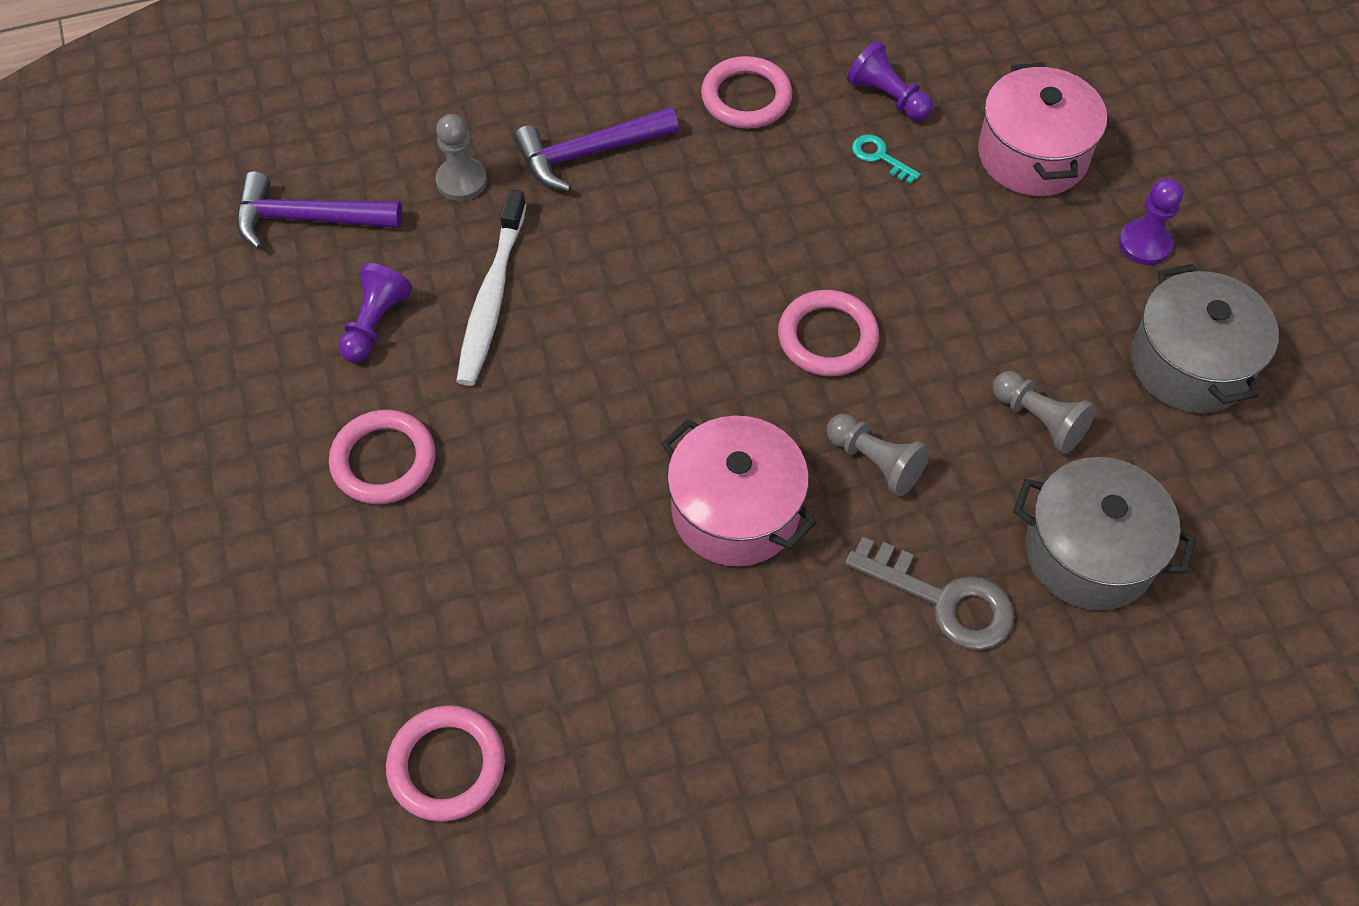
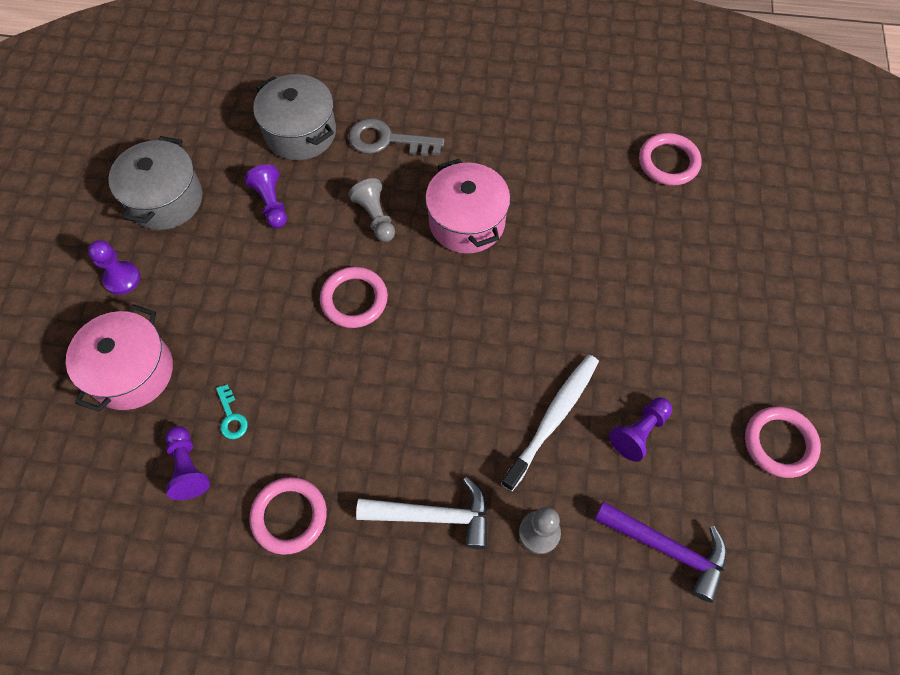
camera: 155 degrees left, 5 degrees up
pink ring [329,410,436,504] -> pink ring moved to [745,406,821,478]
purple hammer [514,107,679,192] -> white hammer [356,477,488,549]
grey key [845,537,1014,650] -> grey key turned 45 degrees counterclockwise [349,118,444,156]
grey pawn [993,371,1096,454] -> purple pawn [244,164,287,228]

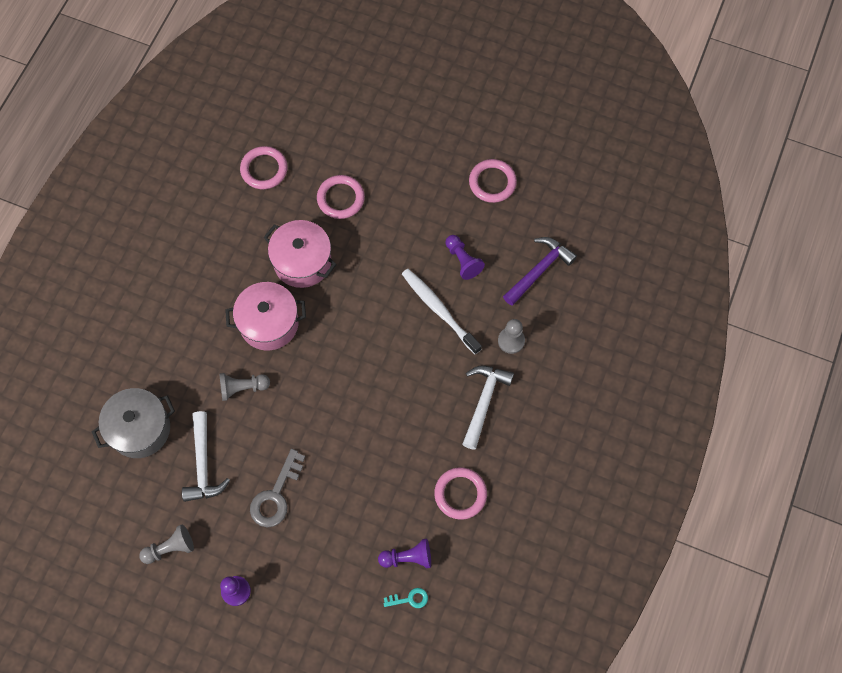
camera: 75 degrees left, 5 degrees up
pink pot [66,304,173,412] -> pink pot moved to [264,220,337,288]
grey pot [108,136,203,230] -> grey pawn [139,525,194,564]
turquoise key [216,384,248,439] -> turquoise key moved to [383,588,428,608]
purple pawn [244,164,287,228] -> white hammer [182,411,230,502]
pink ring [320,267,388,328] -> pink ring moved to [317,175,365,219]
grey key [349,118,444,156] -> grey key moved to [250,449,305,527]

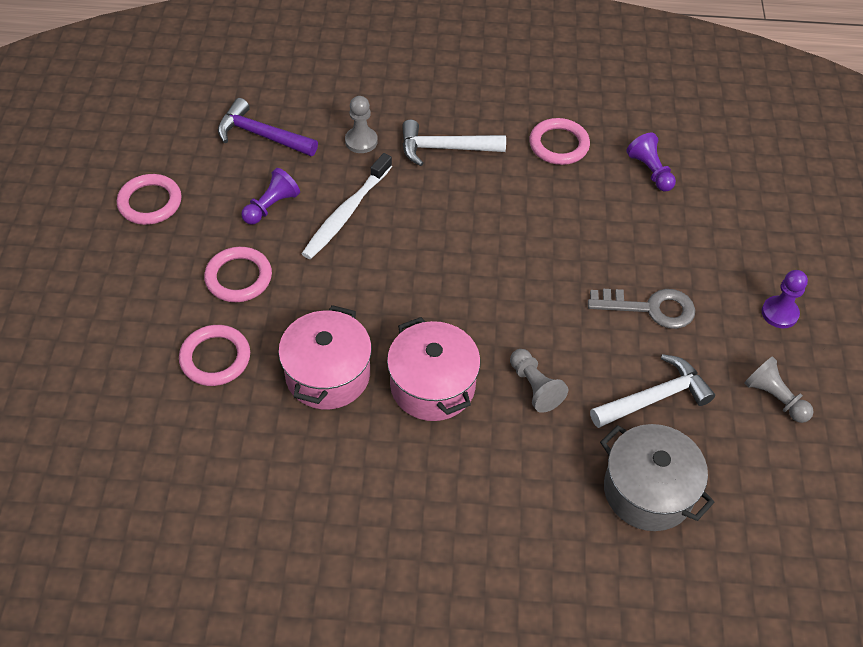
camera: 110 degrees left, 15 degrees down
pink ring [240,146,288,189] -> pink ring moved to [204,247,272,302]
turquoise key [383,588,428,608] -> none

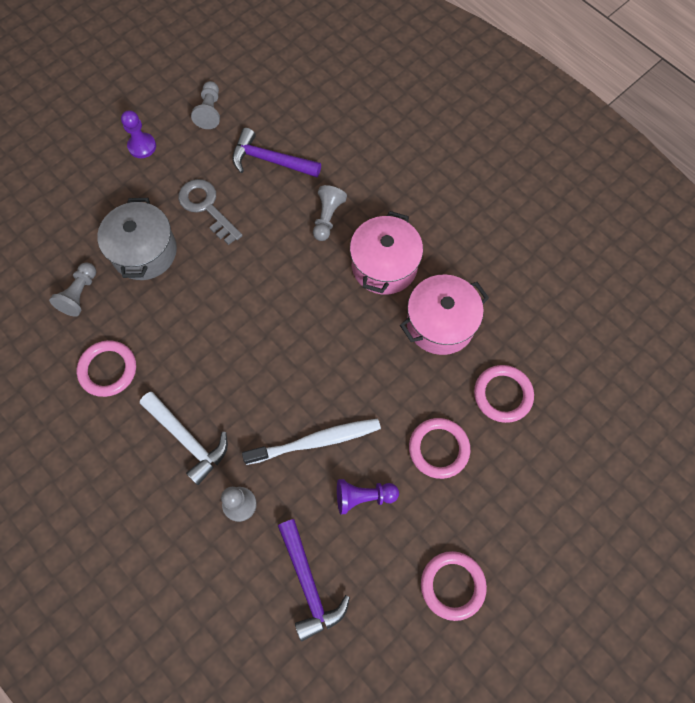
camera: 135 degrees left, 15 degrees up
white hammer [590,354,715,428] -> purple hammer [232,128,321,177]
grey pot [600,424,715,531] -> grey pot moved to [97,198,177,280]
purple pawn [626,133,676,192] -> grey pawn [49,262,96,317]

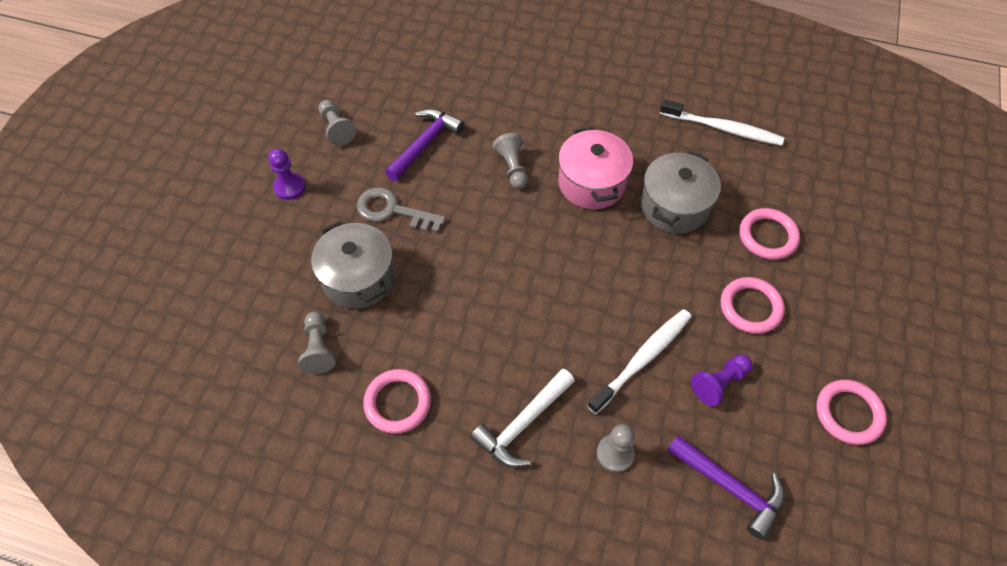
camera: 30 degrees left, 10 degrees down
white hammer [140,392,228,485] -> white hammer turned 120 degrees clockwise [470,368,575,468]
purple hammer [232,128,321,177] -> purple hammer turned 135 degrees clockwise [385,109,465,181]
pink pot [400,275,489,355] -> grey pot [640,151,721,234]
none -> white toothbrush [660,99,784,146]

